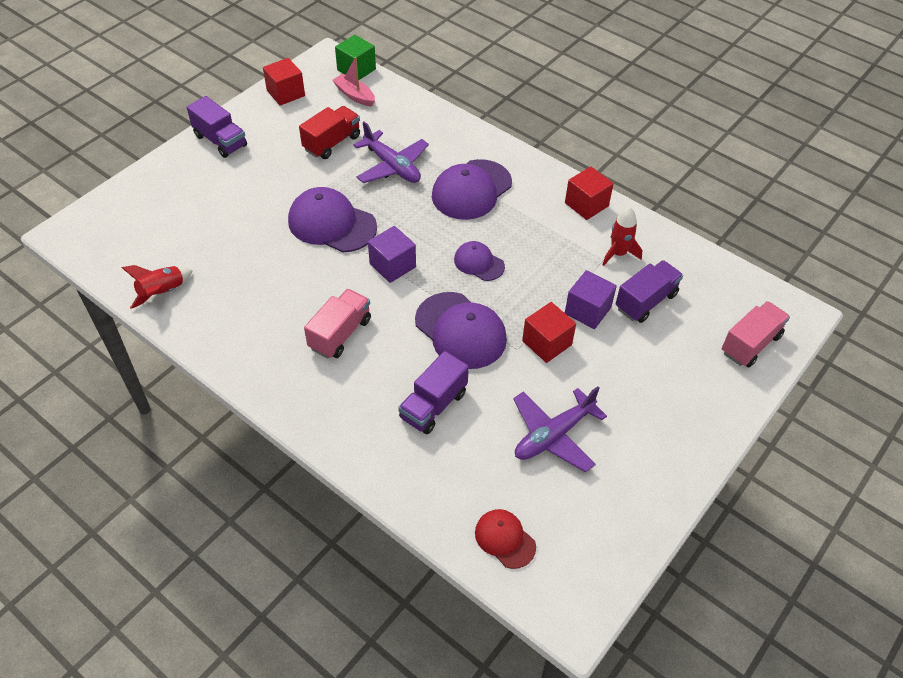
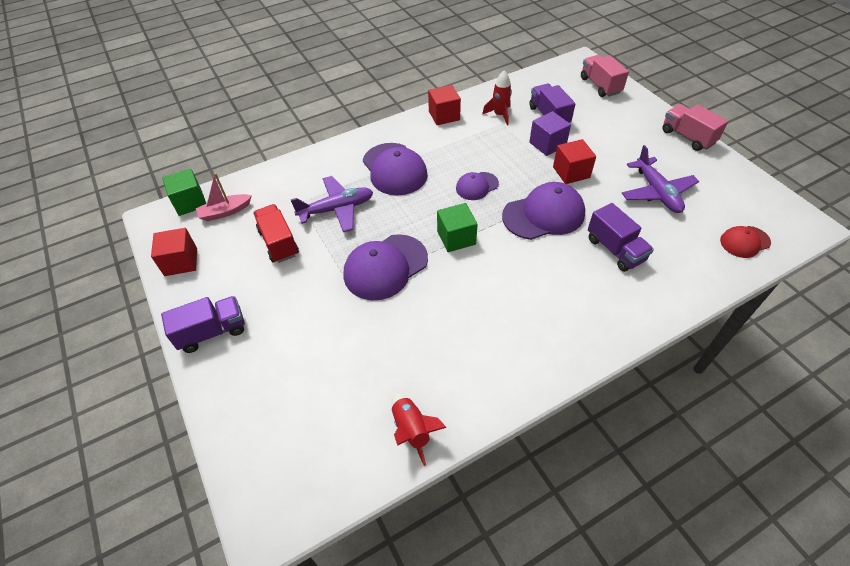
camera: 65 degrees left, 0 degrees up
pink truck [304,289,371,358] -> pink truck moved to [662,104,728,151]
purple cube [368,226,416,283] -> green cube [437,203,478,252]

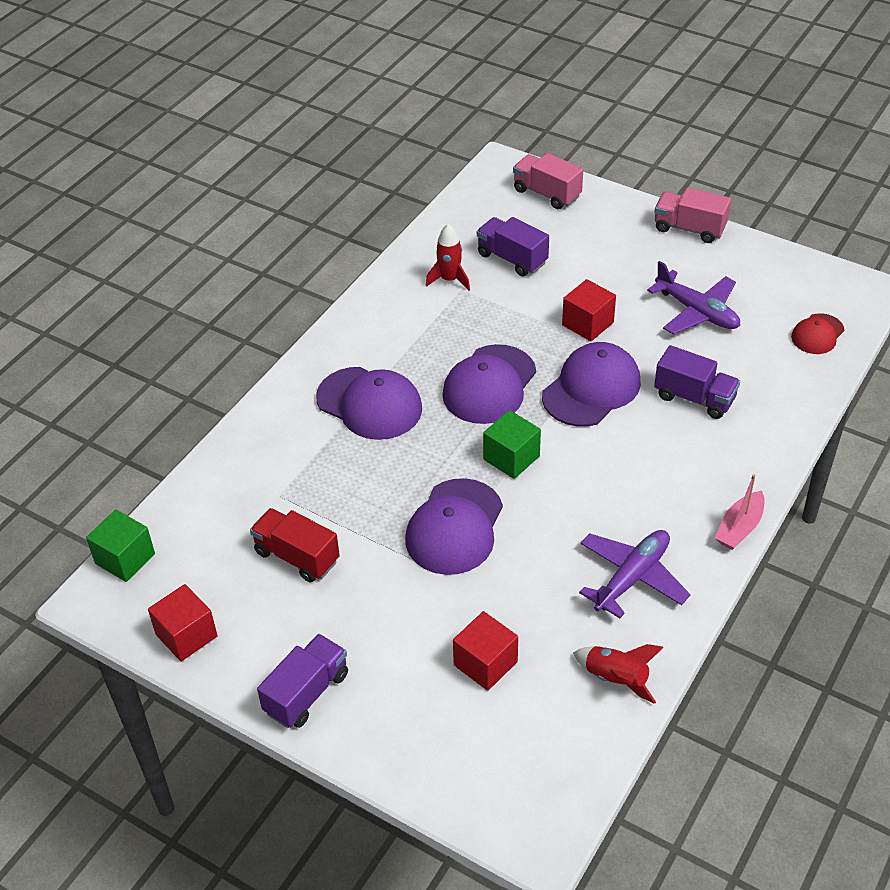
camera: 30 degrees left, 5 degrees down
pink boat [196,173,252,221] -> pink boat moved to [715,475,765,550]
purple plane [291,176,373,232] -> purple plane moved to [579,530,691,618]
red cube [428,85,461,125] -> red cube moved to [453,611,518,691]
purple cap [456,172,499,200] -> purple cap [442,344,536,424], size x1.78
purple cube [529,111,571,156] -> none

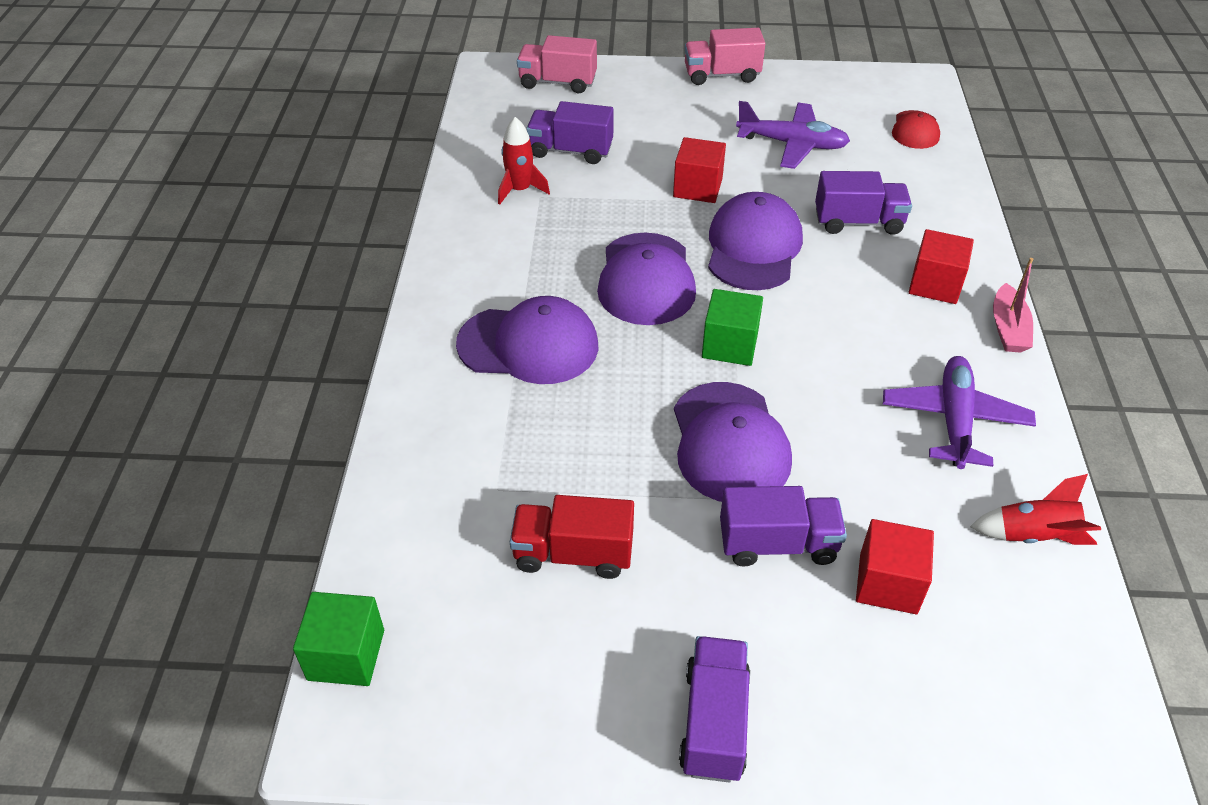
camera: 30 degrees left, 0 degrees up
red cube [148,584,218,662] -> red cube moved to [909,229,974,304]
none -> purple truck [720,486,847,567]

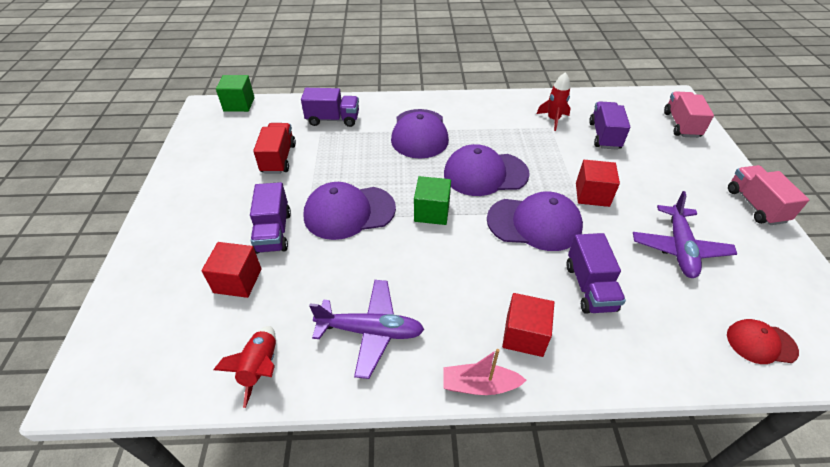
camera: 85 degrees right, 0 degrees up
purple truck [679,636,750,782] -> purple truck moved to [301,88,359,127]

